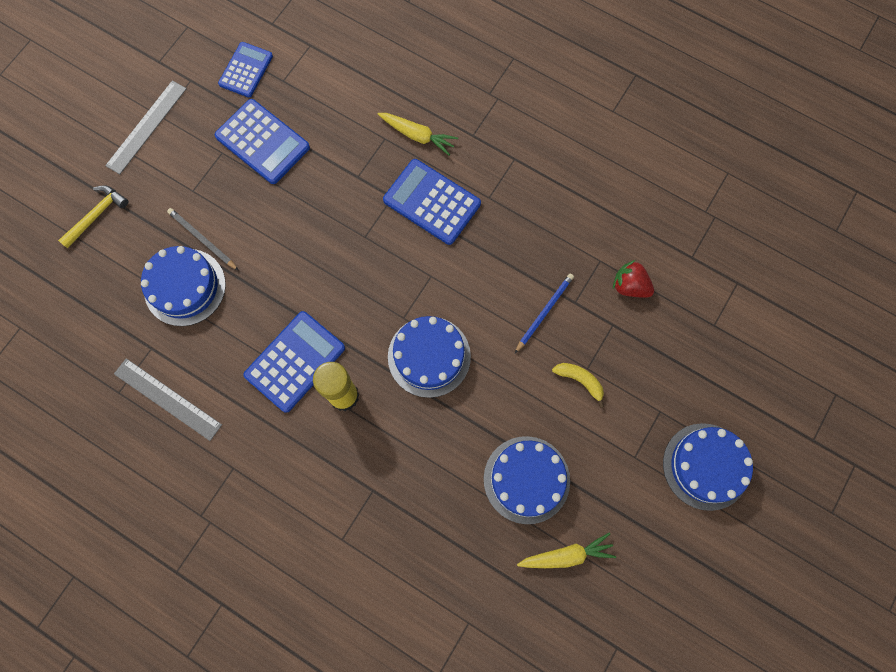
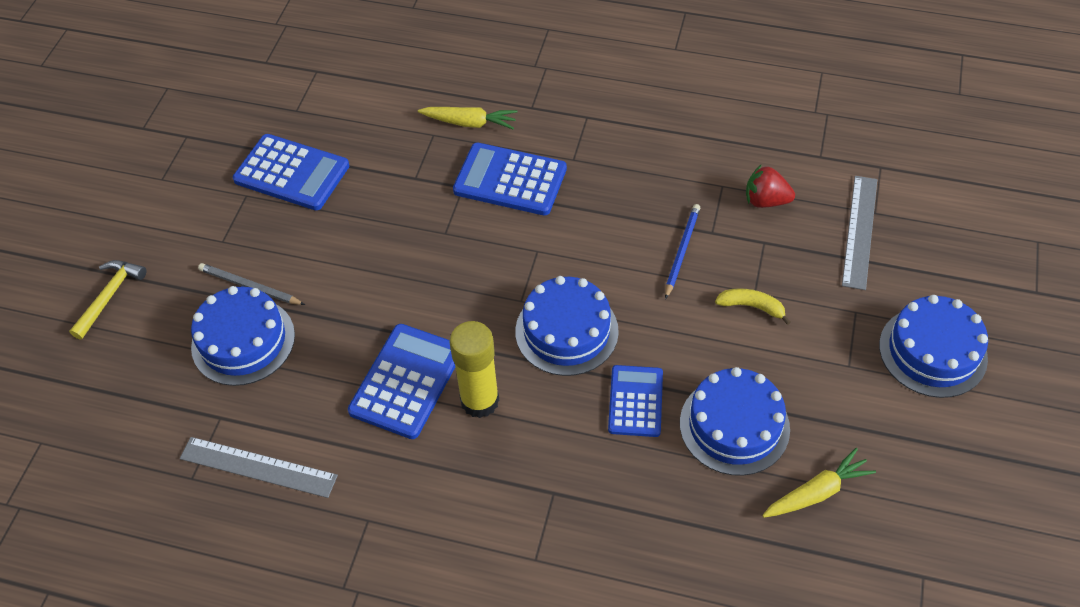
camera: 15 degrees left, 20 degrees down
grey ruler [105,80,187,174] -> grey ruler moved to [842,176,877,290]
blue calculator [218,42,273,97] -> blue calculator moved to [608,365,663,437]

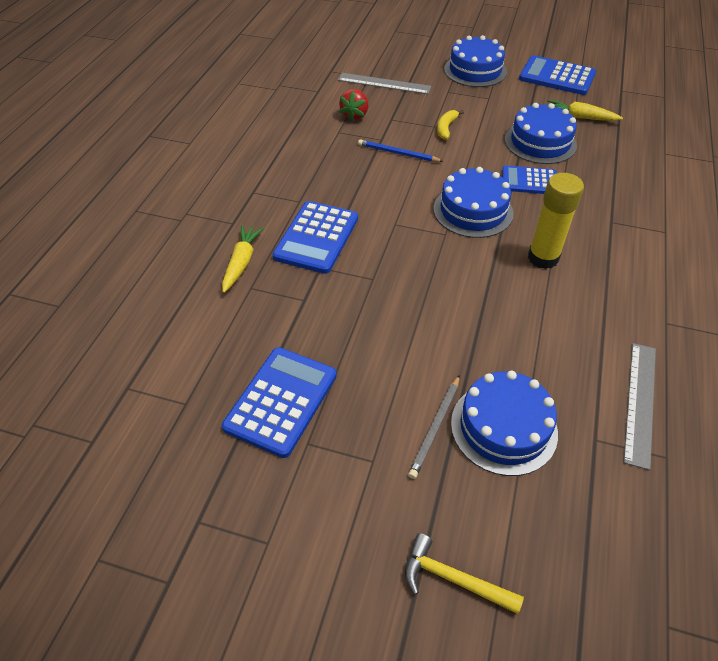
camera: 90 degrees left, 5 degrees down
blue calculator [348,324,455,439] -> blue calculator moved to [519,55,596,95]
yellow carrot [762,448,876,518] -> yellow carrot turned 45 degrees counterclockwise [546,100,623,121]

